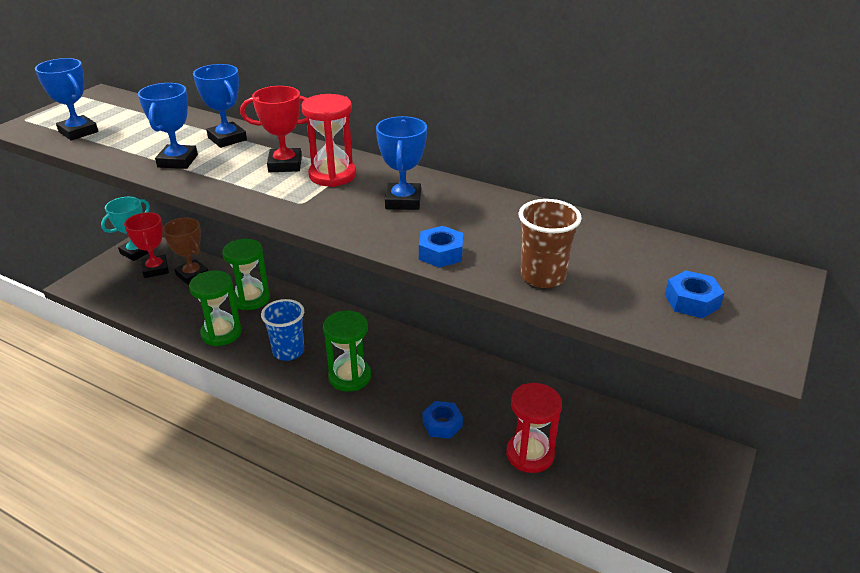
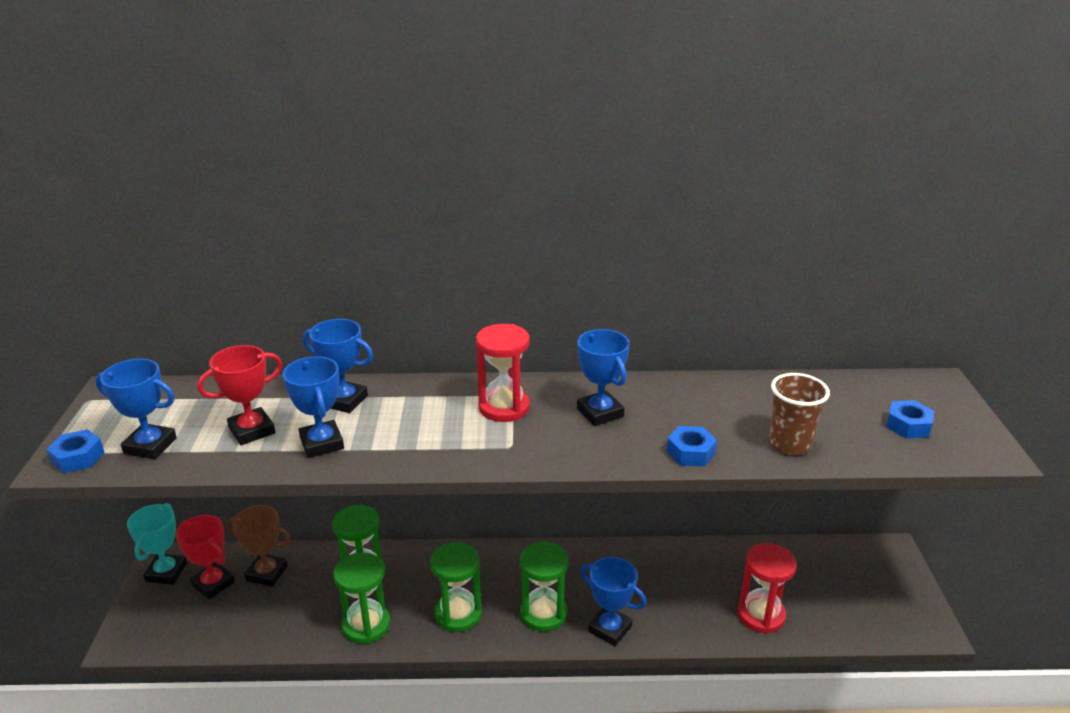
camera: 30 degrees left, 5 degrees down
red trophy [240,86,307,172] -> red trophy moved to [197,345,282,445]
blue cup [261,299,304,361] -> green hourglass [430,542,482,632]
blue nut [423,401,463,439] -> blue nut moved to [46,429,105,473]
none -> blue trophy [580,557,647,646]

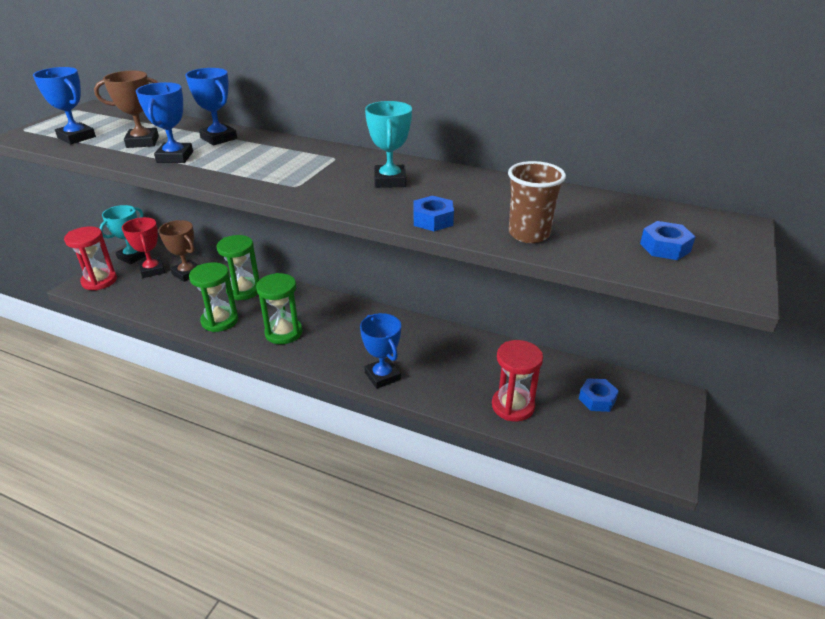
camera: 25 degrees right, 5 degrees up
blue nut [46,429,105,473] -> blue nut moved to [579,378,619,412]
red trophy [197,345,282,445] -> brown trophy [94,71,159,148]
red hourglass [476,324,530,422] -> red hourglass moved to [64,226,117,290]
green hourglass [520,541,569,632] -> none
blue trophy [577,329,630,426] -> turquoise trophy [365,101,412,188]

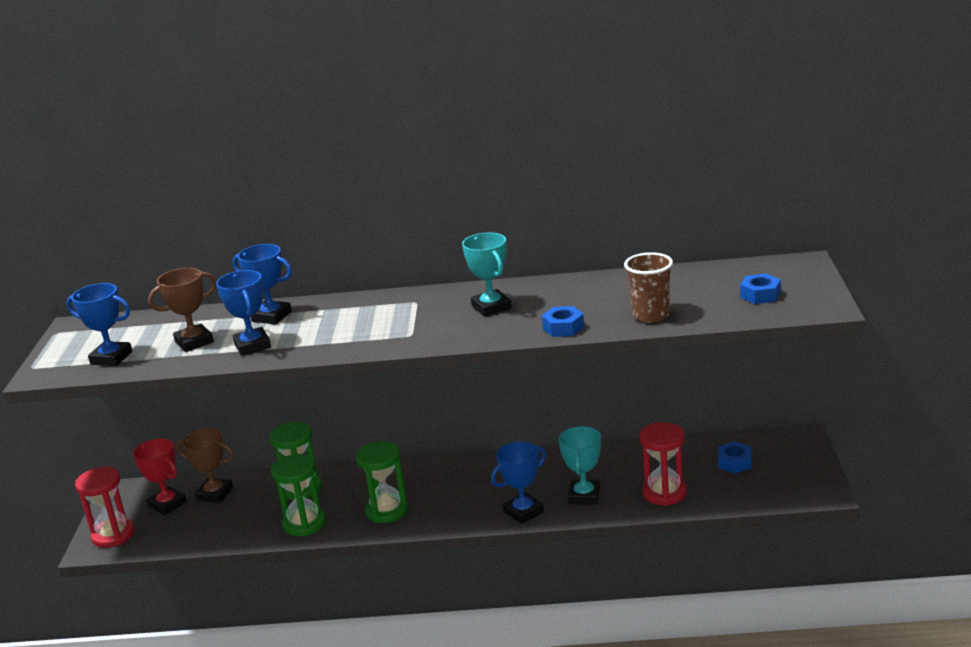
camera: 20 degrees left, 10 degrees down
turquoise trophy [100,205,146,264] -> turquoise trophy moved to [559,426,601,505]
blue trophy [360,313,401,389] -> blue trophy turned 75 degrees counterclockwise [491,442,546,524]

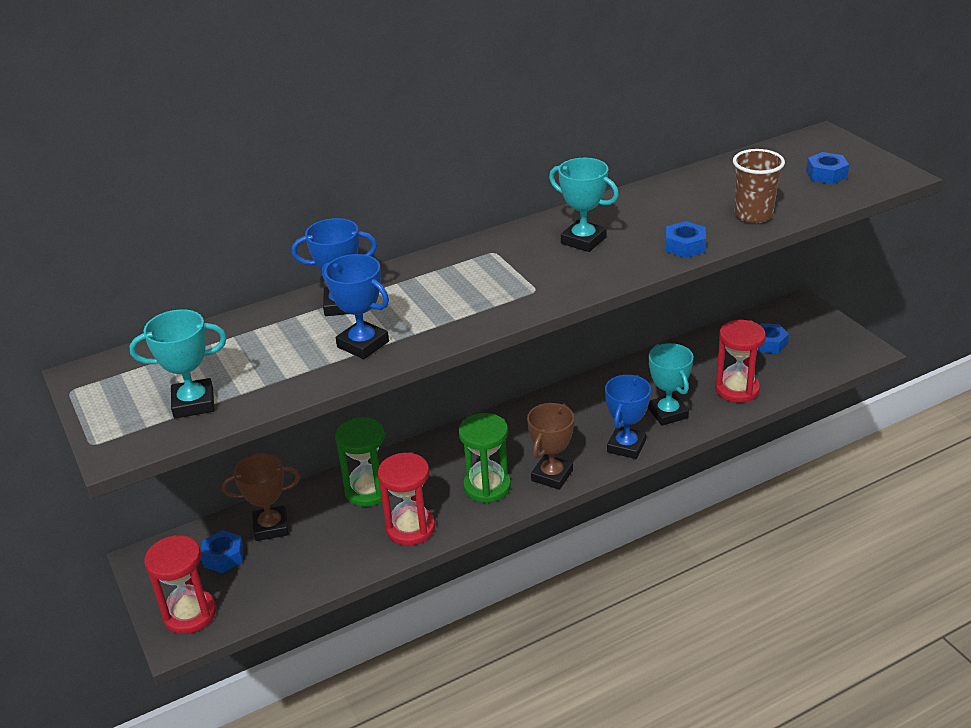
camera: 30 degrees left, 10 degrees up
blue trophy [66,283,132,366] -> turquoise trophy [129,309,227,419]
red trophy [133,438,187,515] -> blue nut [201,530,244,573]
brown trophy [148,268,216,352] -> brown trophy moved to [527,403,574,490]
green hourglass [271,454,326,536] -> red hourglass [378,452,435,546]

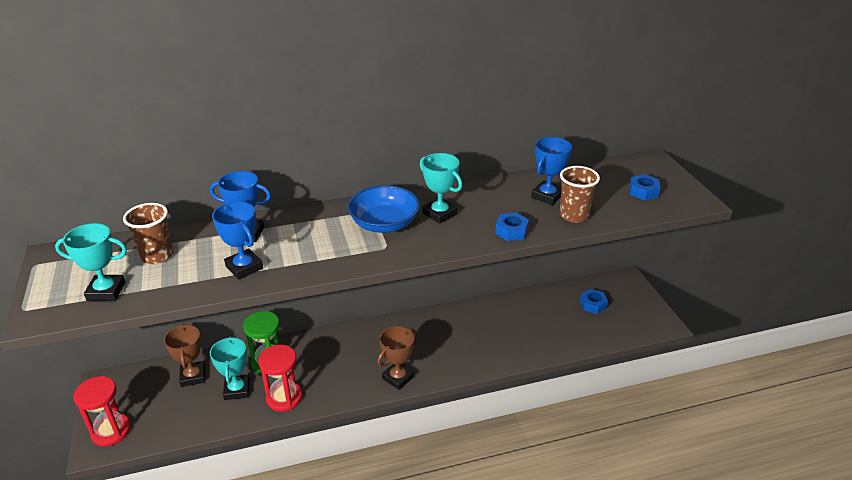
camera: 10 degrees right, 0 degrees up
blue nut [201,530,244,573] -> none
brown trophy [222,453,300,541] -> brown trophy turned 75 degrees clockwise [164,324,205,387]
green hourglass [459,413,511,503] -> none
blue trophy [605,375,651,459] -> blue trophy moved to [531,137,572,205]
turquoise trophy [648,343,694,426] -> turquoise trophy moved to [210,336,250,400]
red hourglass [715,320,766,403] -> none
none -> brown cup [123,203,173,264]
none -> blue bowl [347,185,420,233]

